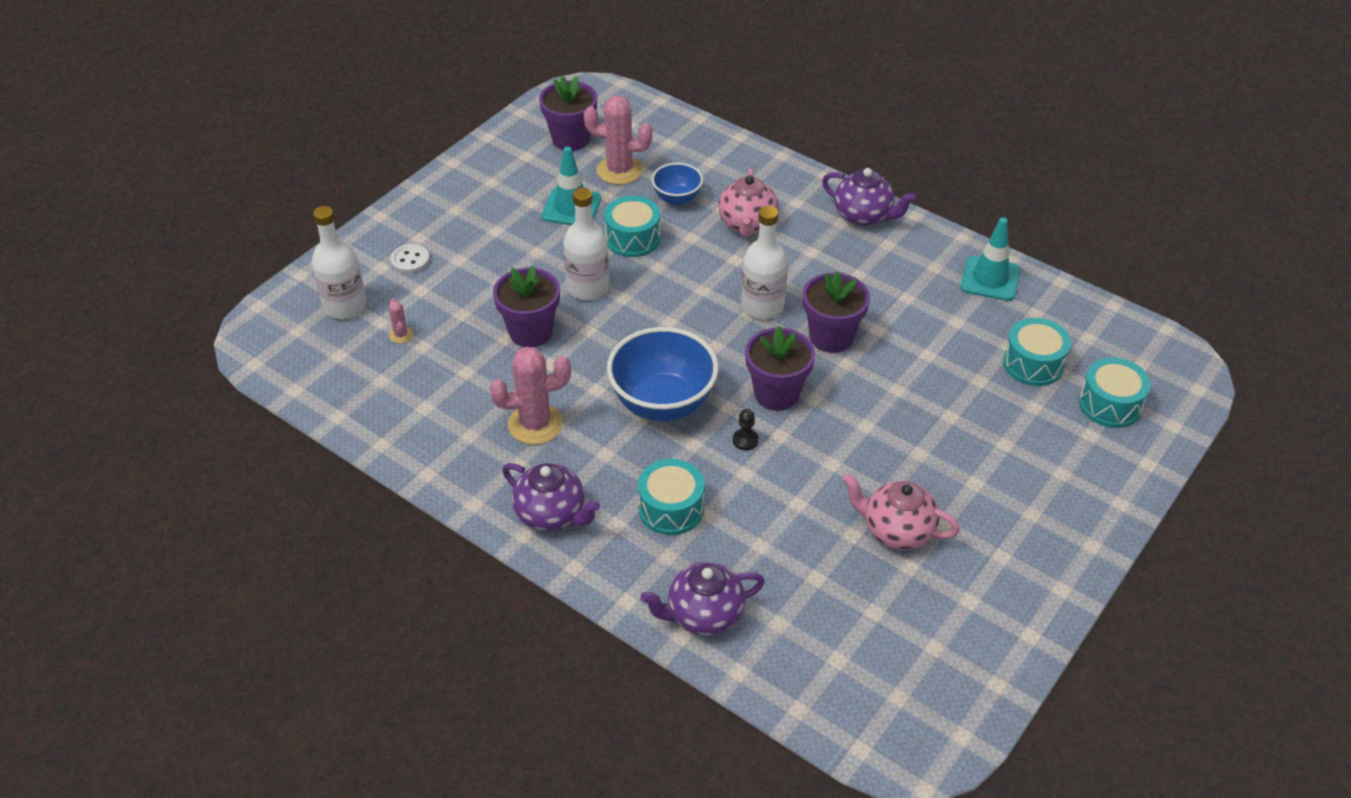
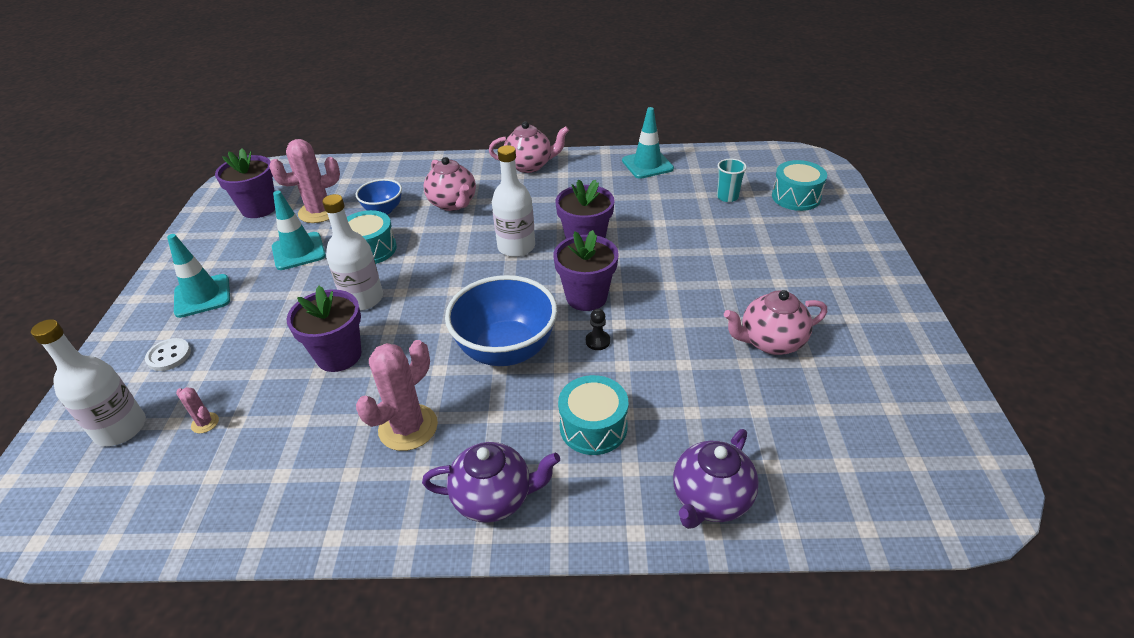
camera: 35 degrees left, 5 degrees down
purple teapot [822,168,916,226] -> pink teapot [489,122,569,173]
turquoise drum [1003,318,1071,386] -> turquoise cup [717,159,747,202]
none -> turquoise traffic cone [167,234,230,318]

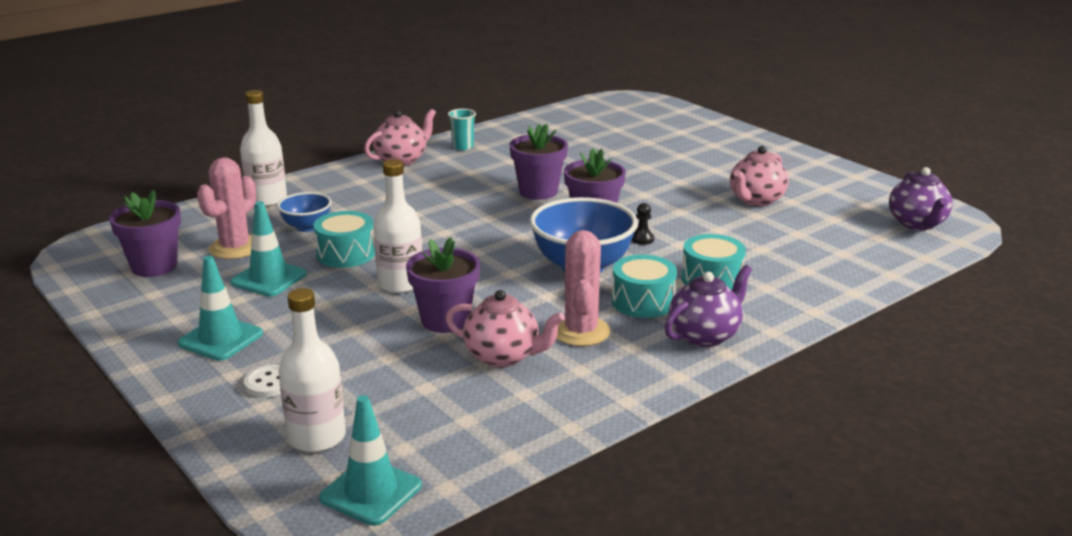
camera: 40 degrees left, 15 degrees down
pink cactus [176,387,219,433] -> none
pink teapot [424,157,476,211] -> pink teapot moved to [445,290,565,367]
white bottle [492,145,535,257] -> white bottle moved to [240,90,287,207]
turquoise traffic cone [622,107,674,179] -> turquoise traffic cone moved to [319,395,422,526]
purple teapot [673,429,759,529] -> purple teapot moved to [889,167,953,230]
turquoise cup [717,159,747,202] -> turquoise cup moved to [448,109,476,150]
turquoise drum [772,160,827,211] -> turquoise drum moved to [612,255,677,318]

